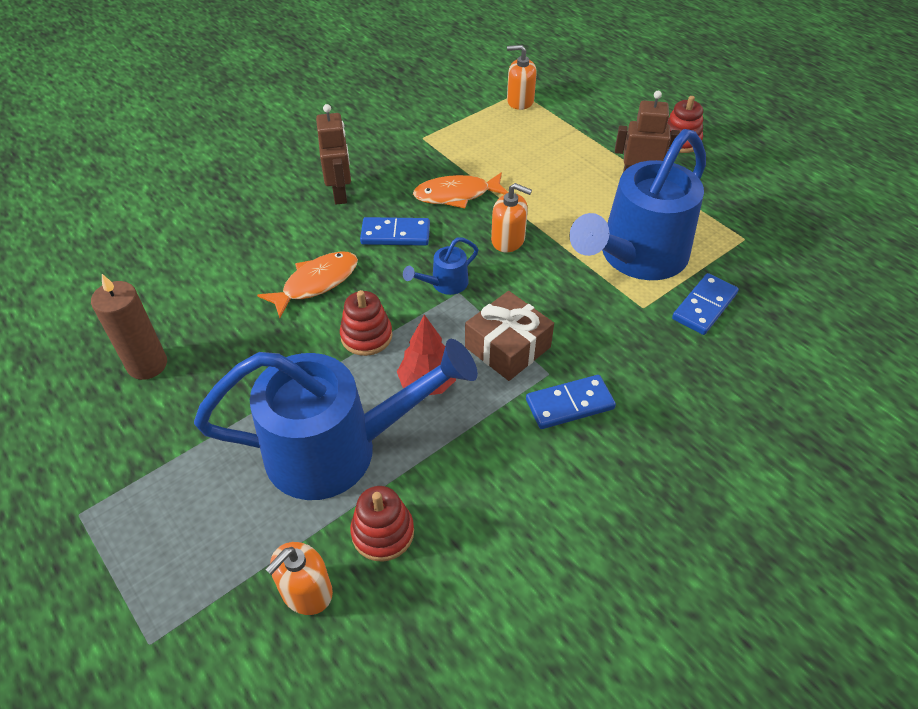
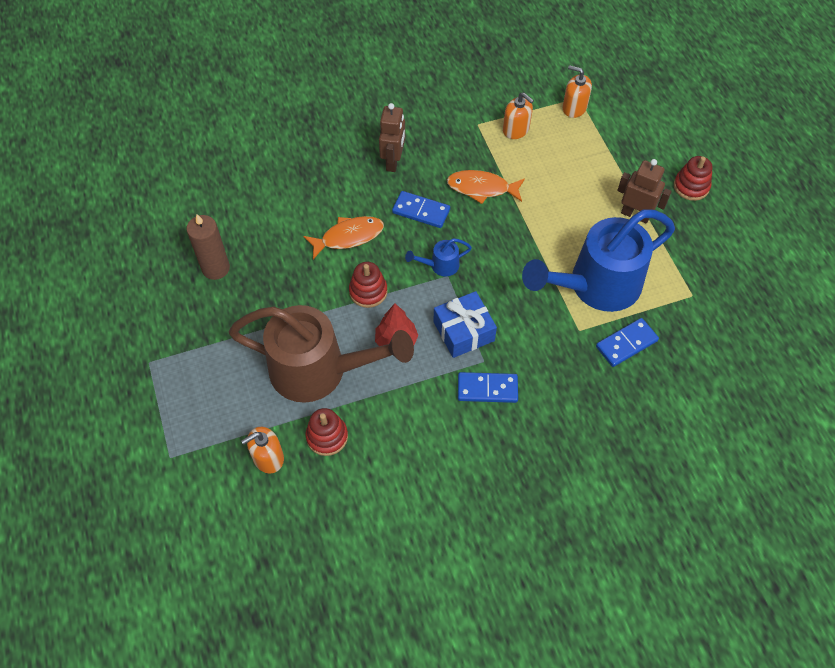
camera: 20 degrees right, 10 degrees up
blue watering can [194,339,478,500] -> brown watering can [229,305,414,403]
brown gift [465,291,554,381] -> blue gift [433,291,497,358]
orange soap dispenser [491,183,532,252] -> orange soap dispenser moved to [503,92,534,139]

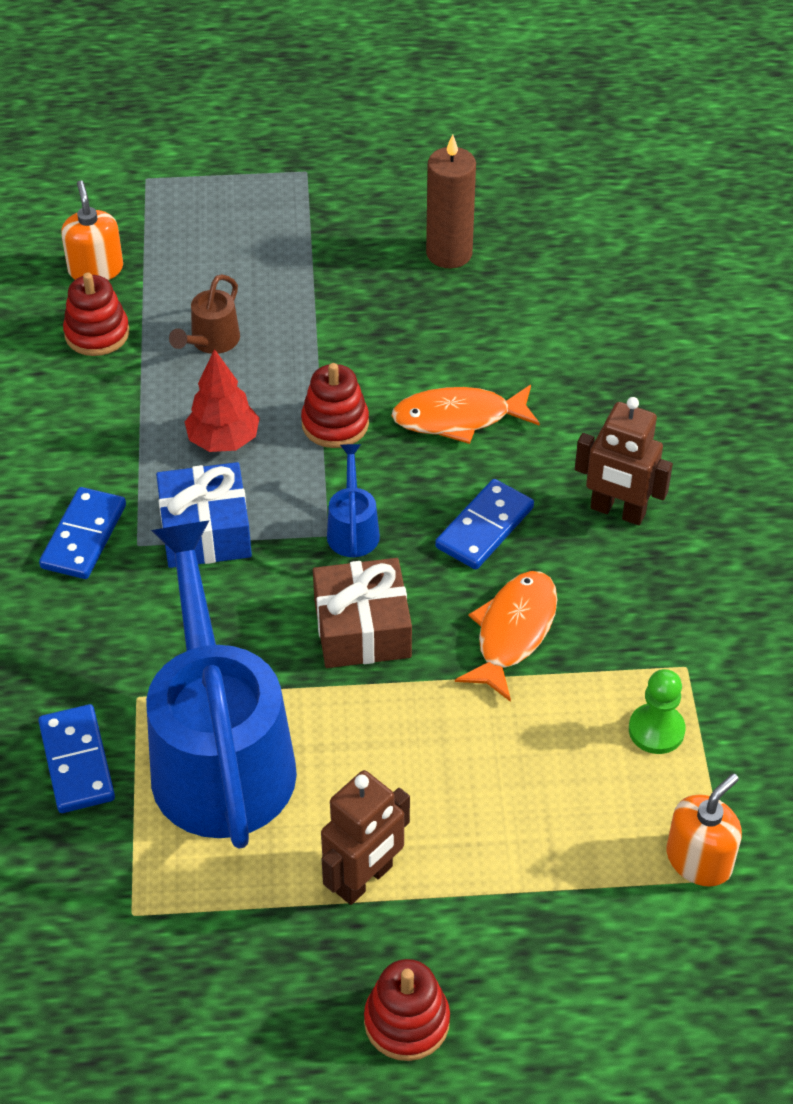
camera: 105 degrees right, 10 degrees down
brown watering can [229,305,414,403] -> brown watering can [169,274,240,354], size x0.40
orange fish [304,216,384,259] -> orange fish turned 90 degrees clockwise [391,385,540,444]
orange soap dispenser [503,92,534,139] -> green pawn [629,669,686,754]
none -> brown gift [313,558,412,668]

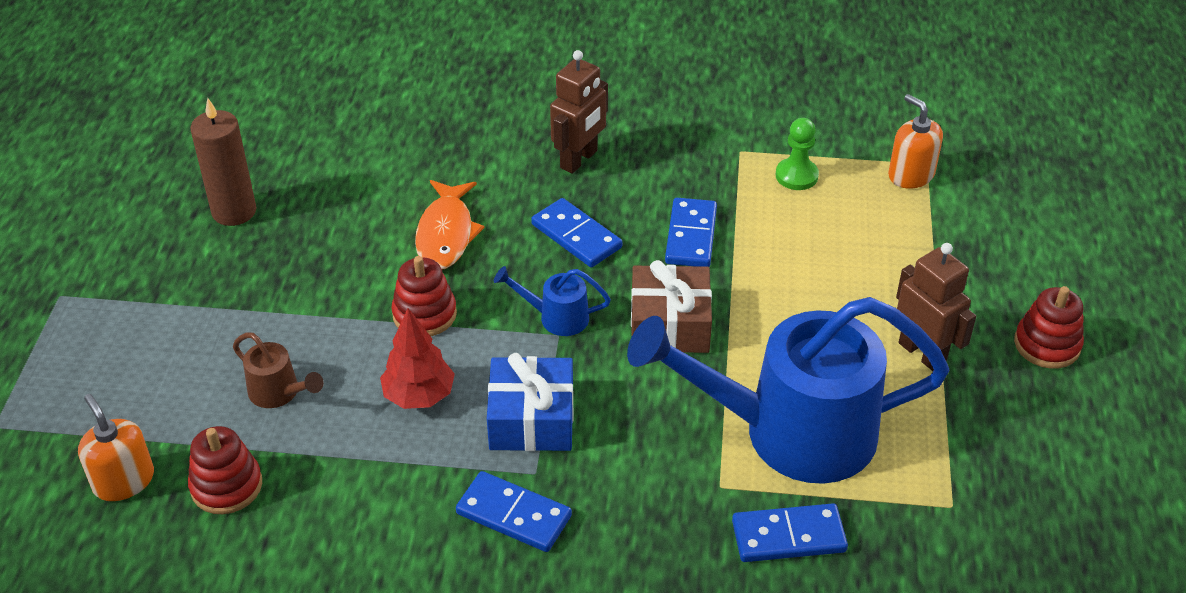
camera: 80 degrees left, 5 degrees down
orange soap dispenser [61,180,123,280] -> orange soap dispenser turned 60 degrees clockwise [78,394,154,501]
orange fish [455,571,557,702] -> blue domino [665,198,717,267]

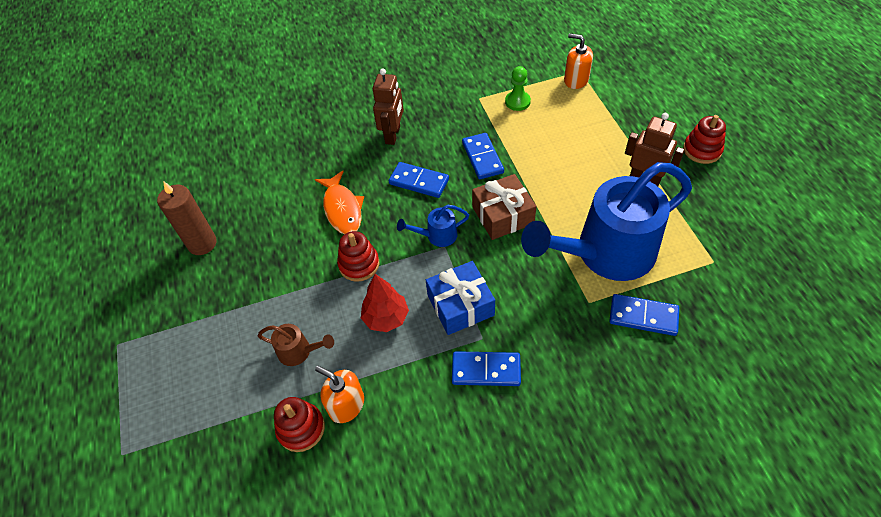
camera: 20 degrees left, 10 degrees up
orange soap dispenser [78,394,154,501] -> orange soap dispenser moved to [315,366,364,423]
blue domino [732,503,848,562] -> blue domino turned 45 degrees clockwise [609,294,679,336]

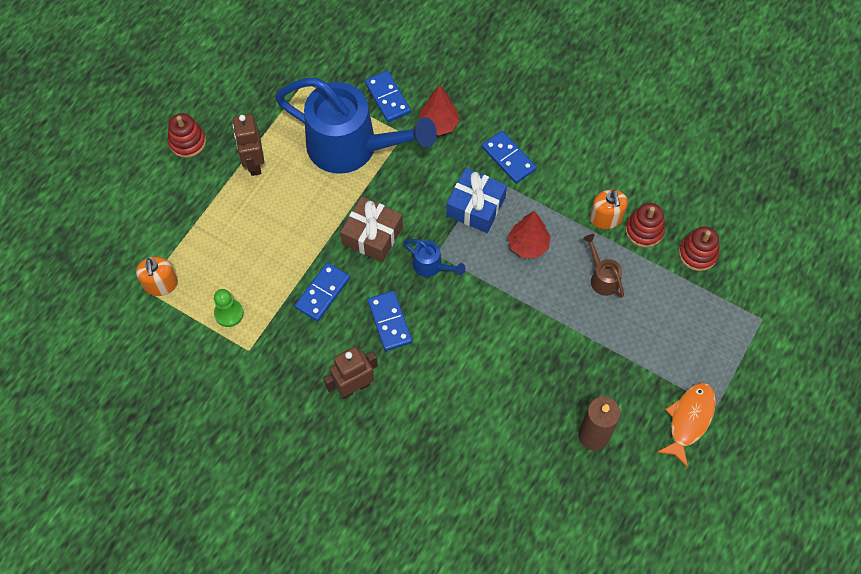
camera: 135 degrees left, 10 degrees up
orange fish [315,171,364,234] -> orange fish moved to [657,383,716,468]
red stacking toy [337,231,379,282] -> red stacking toy moved to [679,226,719,271]
none -> red tree [419,85,459,135]

